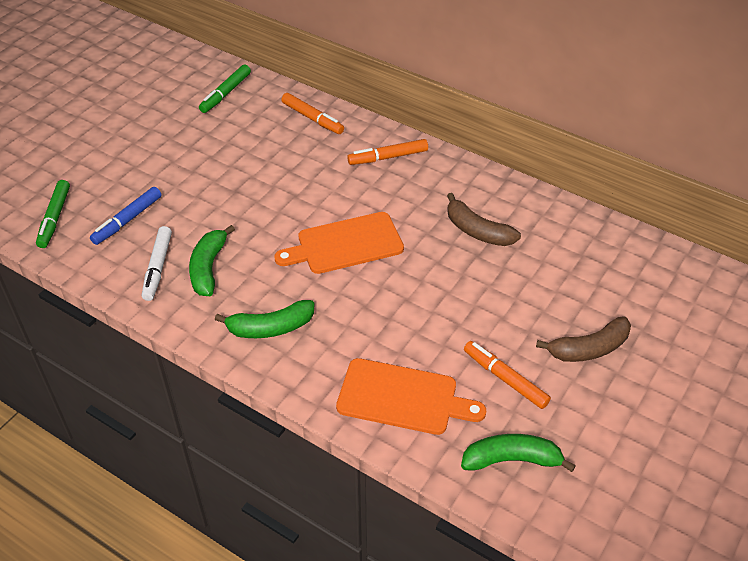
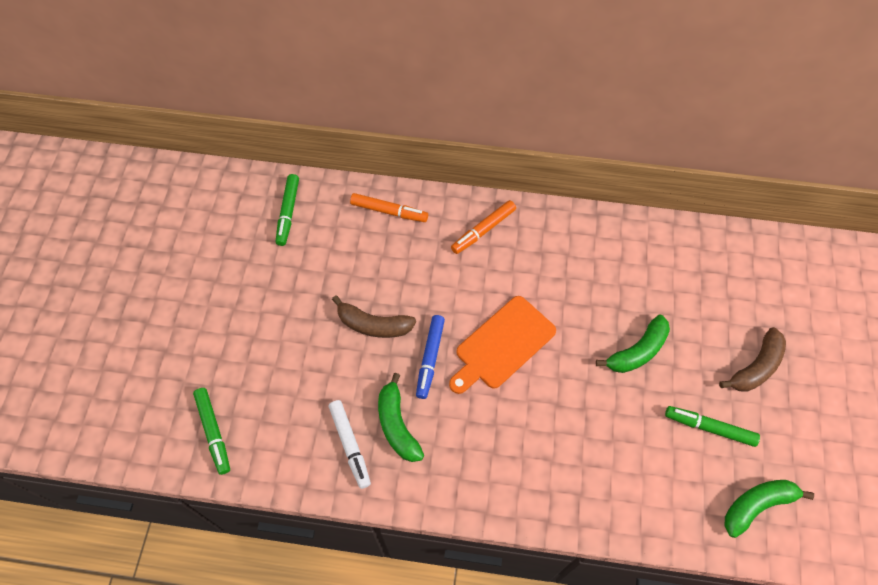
camera: 25 degrees left, 15 degrees up
blue marker [90,187,162,245] -> blue marker moved to [416,315,445,399]
green banana [215,300,314,338] -> green banana moved to [596,315,670,373]
orange cutting board [336,358,486,435] -> none
brown banana [447,193,521,246] -> brown banana moved to [332,295,416,338]
orange marker [464,341,551,409] -> green marker [665,406,760,447]

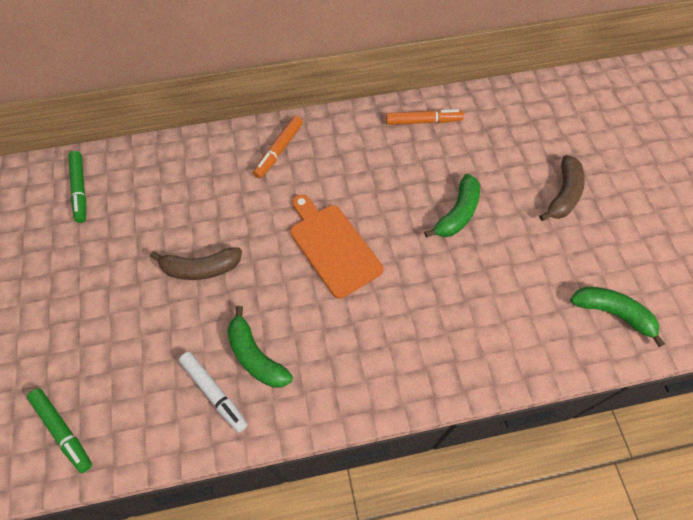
camera: 20 degrees left, 0 degrees up
orange marker [350,193,428,222] -> orange marker moved to [386,109,464,125]
blue marker [416,315,445,399] -> none
orange cutting board [449,296,556,394] -> orange cutting board turned 120 degrees clockwise [290,194,383,299]
green marker [665,406,760,447] -> none
green banana [725,480,814,538] -> green banana turned 75 degrees clockwise [570,287,665,347]

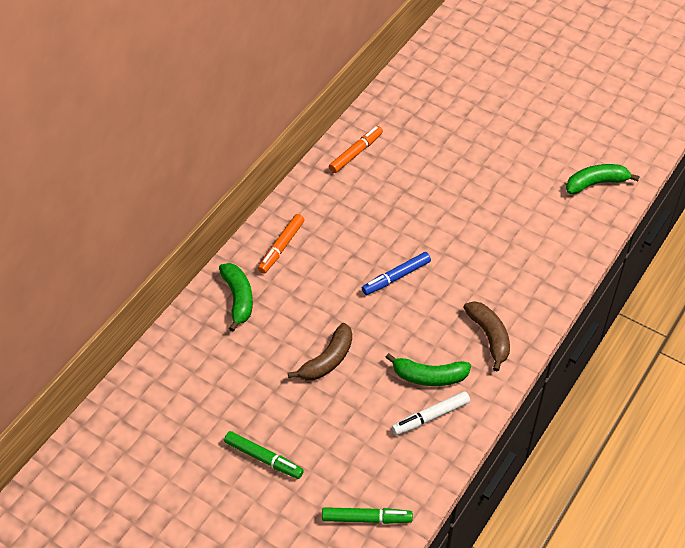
camera: 45 degrees left, 10 degrees down
green marker [68,151,86,223] -> green marker moved to [224,431,304,479]
white marker [179,352,248,433] -> white marker turned 150 degrees clockwise [392,391,470,435]
orange marker [253,116,303,178] -> orange marker turned 45 degrees clockwise [258,214,304,274]
orange cutting board [290,194,383,299] -> blue marker [362,252,431,295]
green banana [424,174,480,237] -> green banana moved to [219,263,253,331]
brown banana [539,155,585,221] -> brown banana moved to [463,301,510,372]

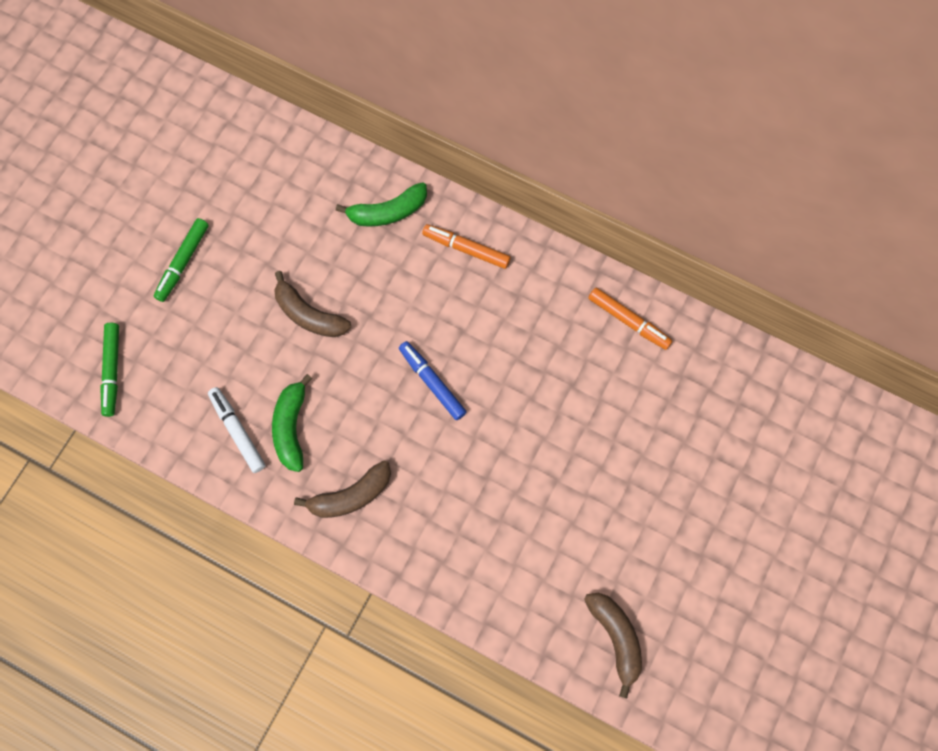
camera: 85 degrees right, 20 degrees up
green banana [566,164,640,194] -> brown banana [584,593,642,698]

